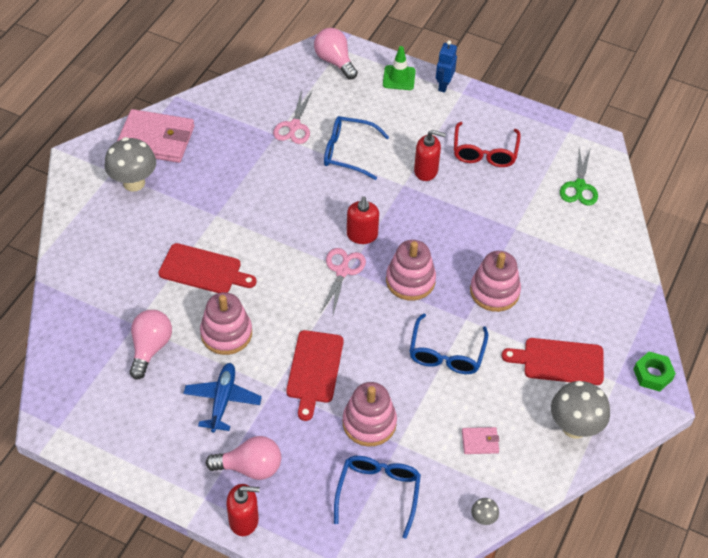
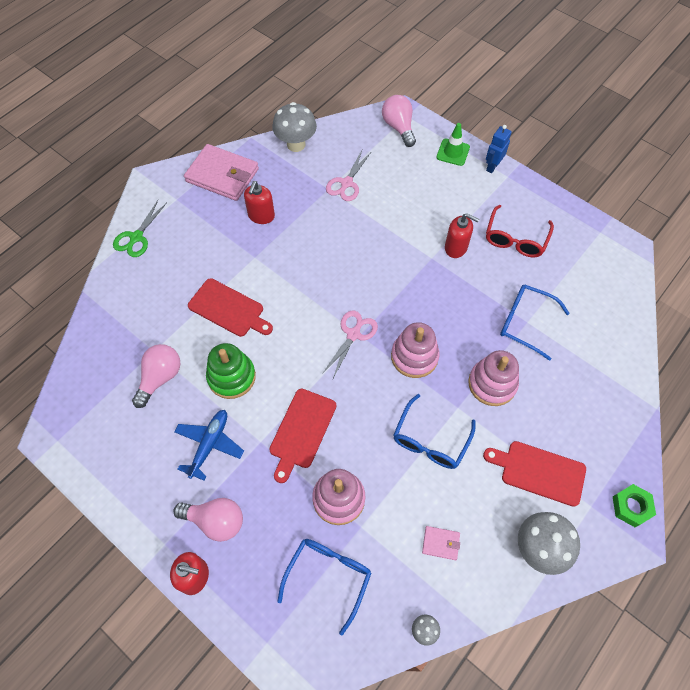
camera: 15 degrees right, 10 degrees up
grey mushroom [105,137,156,192] -> grey mushroom moved to [272,102,317,152]
pink stacking toy [200,292,252,355] -> green stacking toy [206,343,256,399]
blue glasses [324,116,389,180] -> blue glasses moved to [500,284,570,361]
red soap dispenser [347,197,379,244] -> red soap dispenser moved to [244,181,275,224]
green scissors [560,148,598,206] -> green scissors moved to [113,200,167,257]

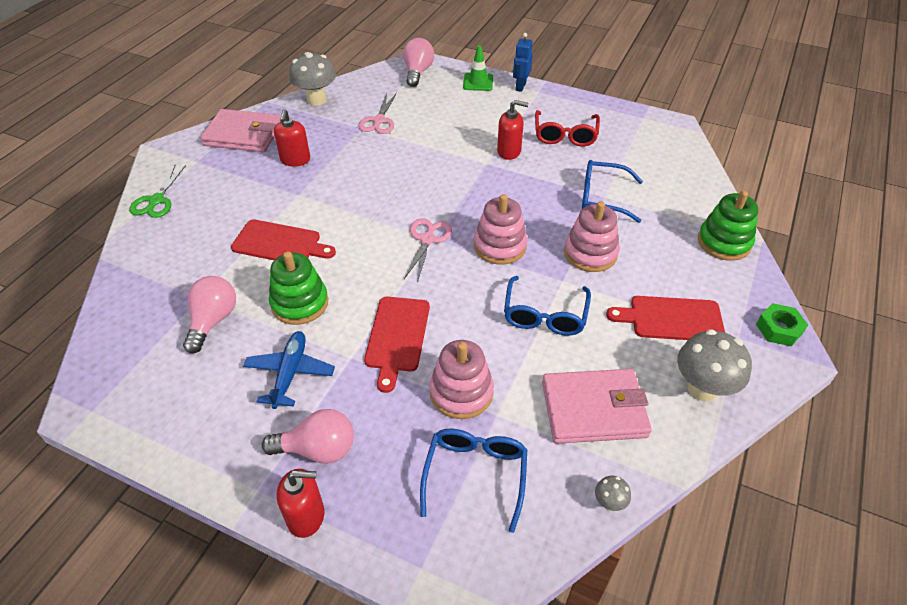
camera: 15 degrees left, 15 degrees down
pink light bulb [382,95,416,147] -> pink light bulb turned 45 degrees clockwise [403,38,434,87]
pink wallet [422,526,460,560] -> pink wallet [542,369,652,444], size x2.27
none -> green stacking toy [698,190,758,261]

